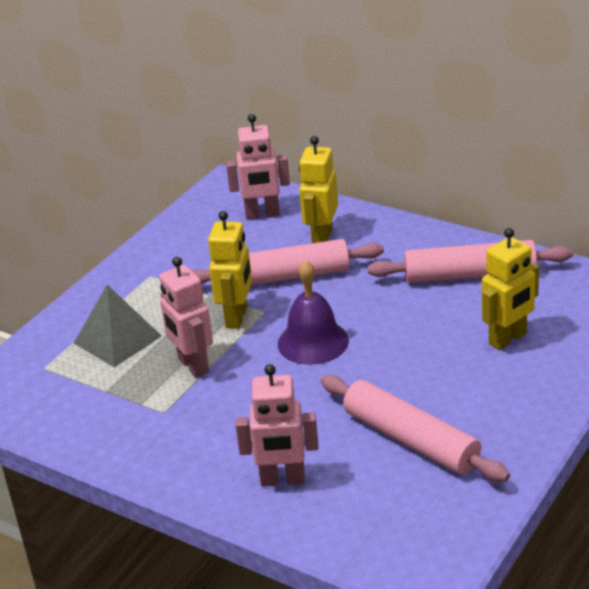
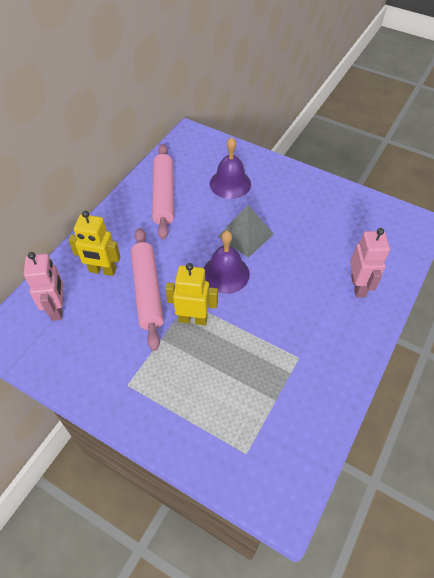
camera: 95 degrees left, 20 degrees up
grey pyramid [74,285,162,367] -> grey pyramid moved to [217,205,274,258]
pink robot [159,257,213,378] -> none
pink rolling pin [320,375,510,482] -> none
yellow robot [482,228,539,350] -> purple bell [210,137,251,199]

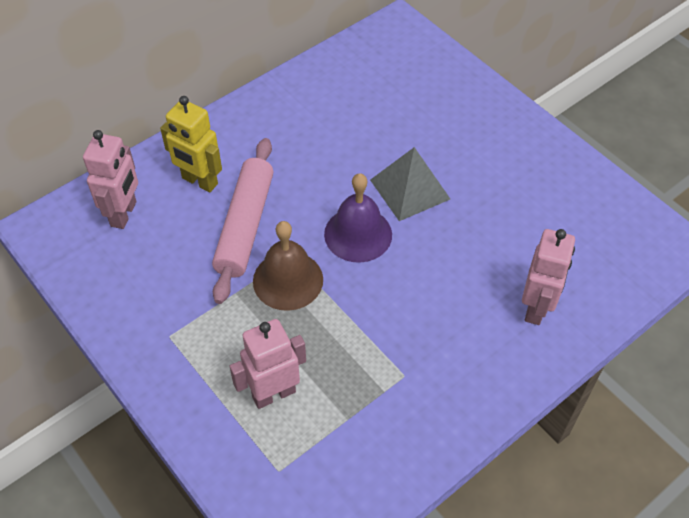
camera: 20 degrees right, 0 degrees up
pink rolling pin [152,144,174,239] -> none
yellow robot [165,263,218,325] -> brown bell [253,221,323,311]
purple bell [210,137,251,199] -> none
none -> pink robot [230,319,306,409]

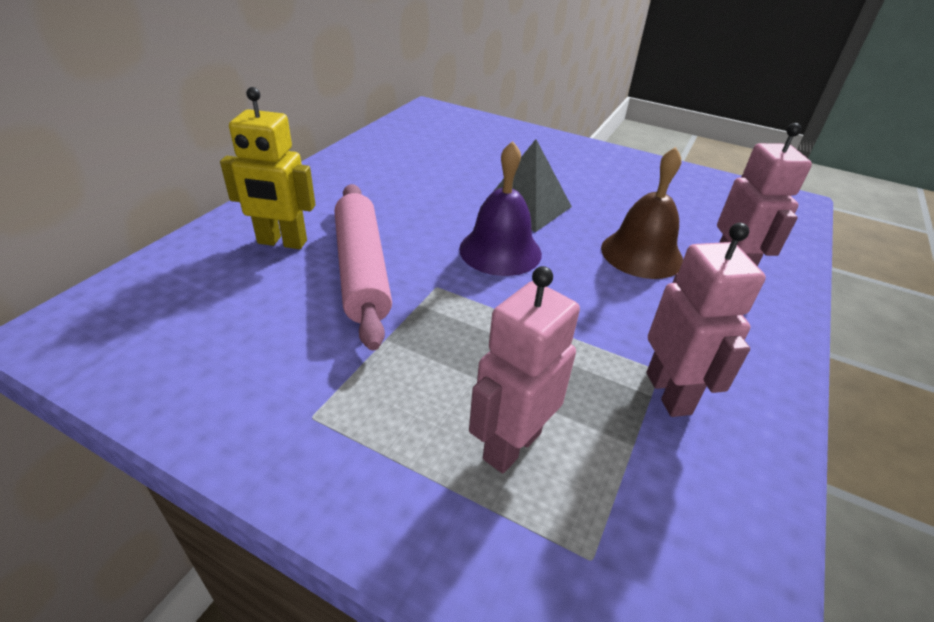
camera: 25 degrees left, 15 degrees down
pink robot [83,130,138,229] -> pink robot moved to [646,223,766,417]
brown bell [253,221,323,311] -> brown bell moved to [601,147,683,279]

